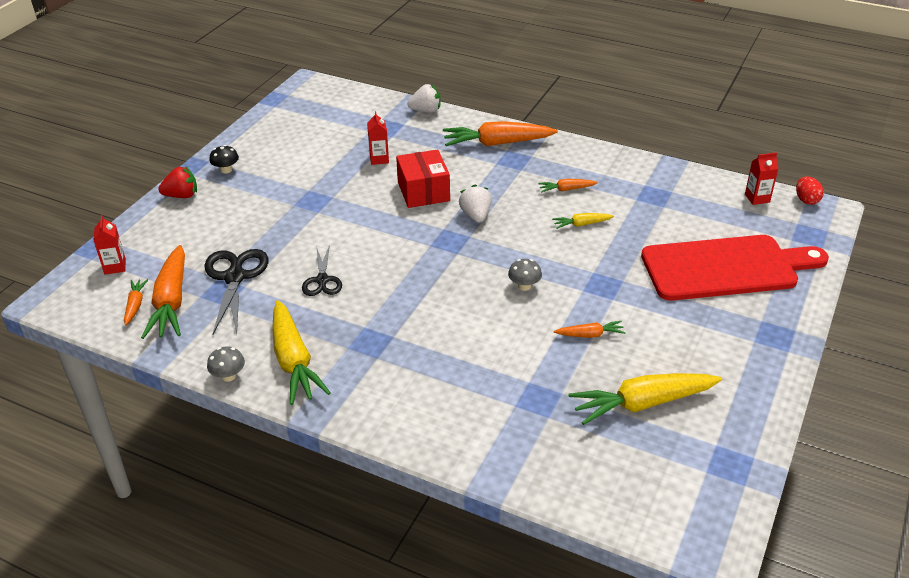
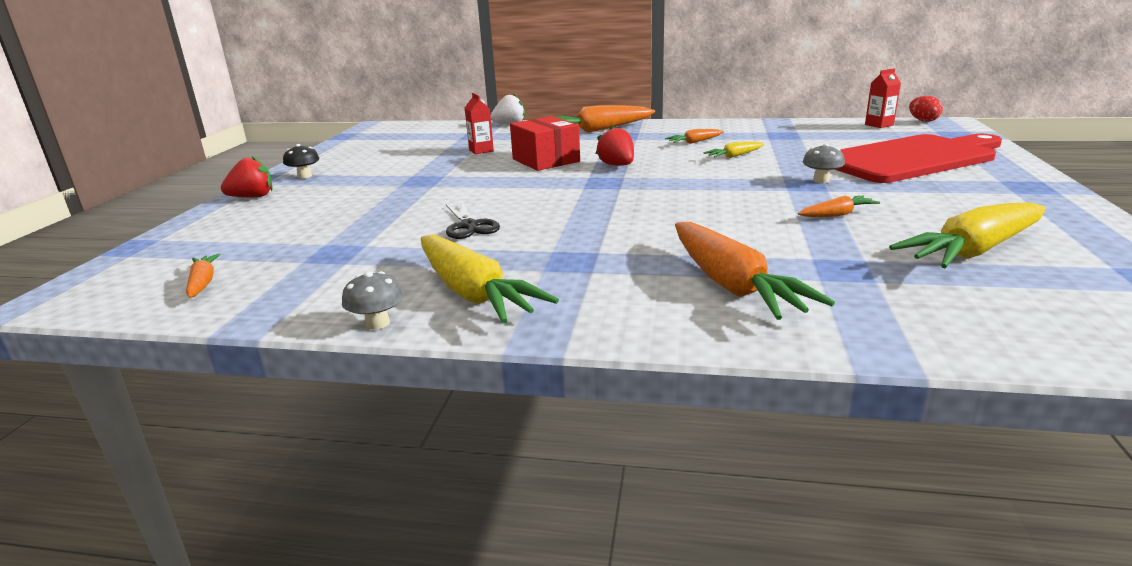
camera: 15 degrees left, 15 degrees down
red carton [94,215,126,275] -> none
orange carrot [141,245,185,339] -> orange carrot moved to [675,222,835,320]
black scissors [204,249,268,335] -> none
white strawberry [459,185,492,223] -> red strawberry [596,126,634,166]
grey mushroom [508,259,542,291] -> grey mushroom moved to [803,143,845,183]

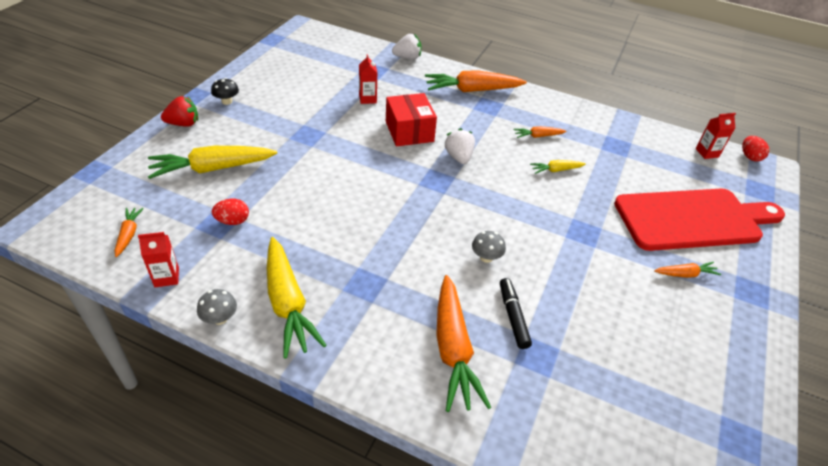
camera: 10 degrees right, 20 degrees up
black scissors [446,201,500,239] -> none
red strawberry [596,126,634,166] -> white strawberry [444,128,475,164]
orange carrot [798,196,880,217] -> orange carrot moved to [654,262,721,278]
grey mushroom [803,143,845,183] -> grey mushroom moved to [472,231,506,263]
yellow carrot [889,202,1046,268] -> yellow carrot moved to [148,146,277,179]
none -> red carton [138,232,179,287]
none -> red egg [212,199,249,225]
none -> black marker [500,278,532,349]

